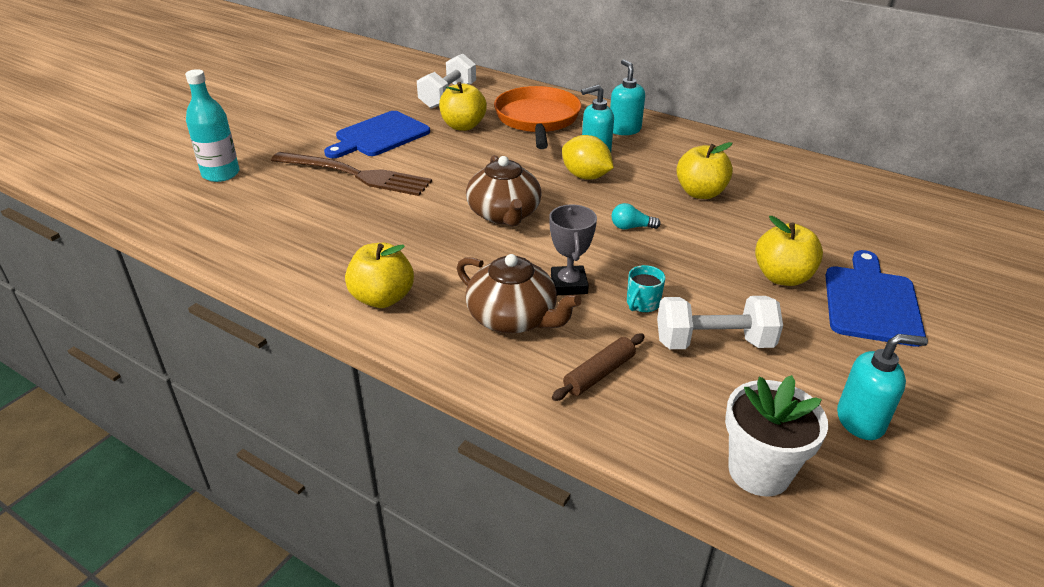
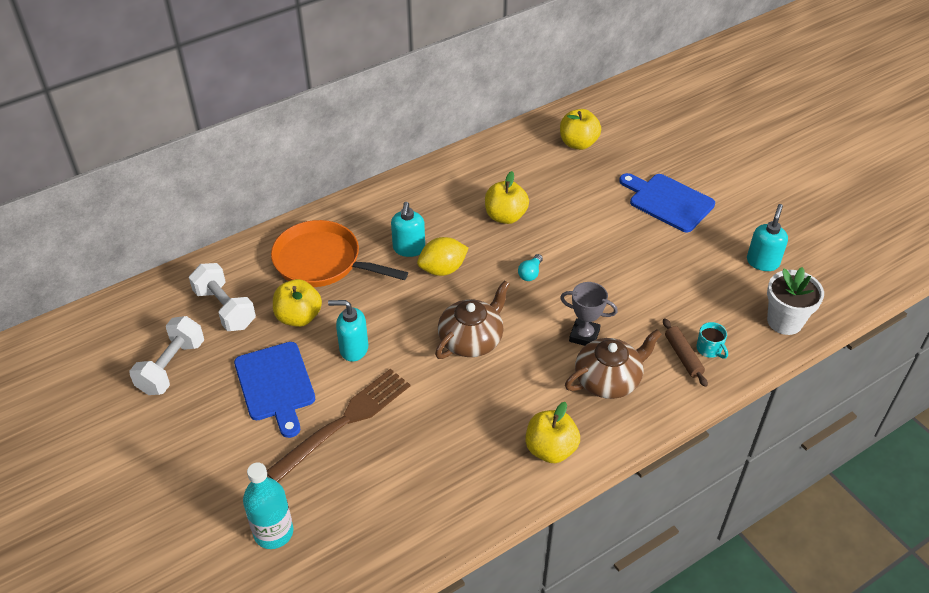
camera: 65 degrees left, 10 degrees up
brown teapot [466,155,542,226] -> brown teapot turned 60 degrees counterclockwise [435,280,510,359]
turquoise soap dispenser [610,59,645,135] -> turquoise soap dispenser moved to [328,300,368,362]
turquoise mug [627,265,665,313] -> turquoise mug moved to [696,322,728,359]
white dumbbell [657,296,783,349] -> white dumbbell moved to [129,316,204,395]
yellow apple [755,216,823,286] -> yellow apple moved to [560,109,601,150]

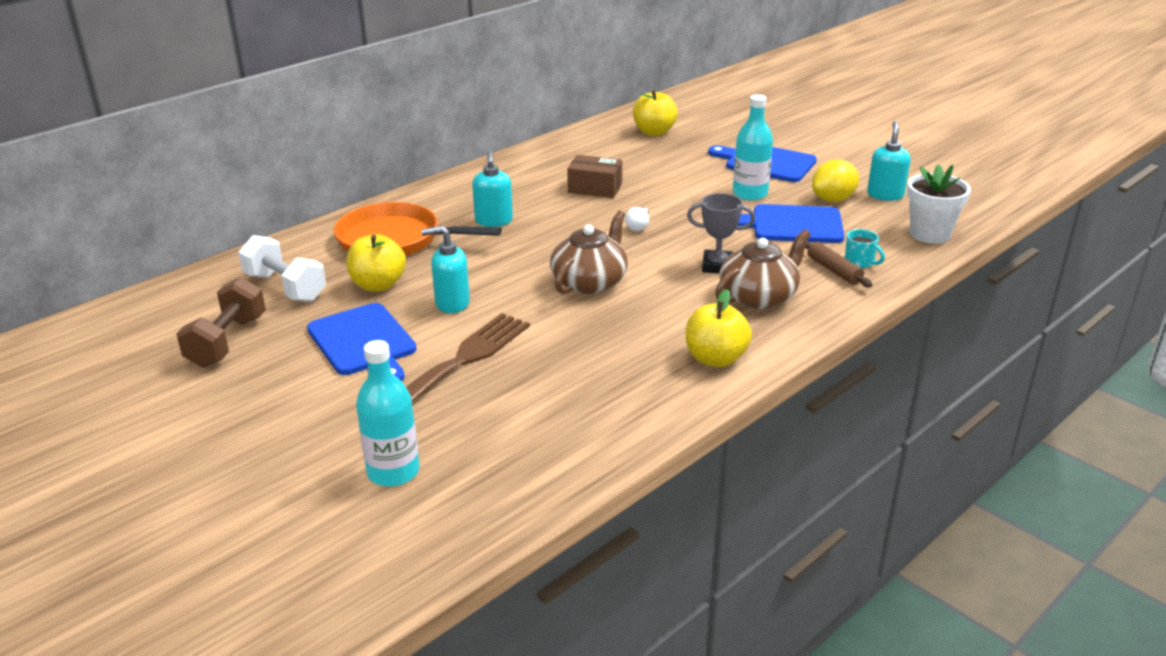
camera: 10 degrees left, 15 degrees down
white dumbbell [129,316,204,395] -> brown dumbbell [176,277,266,368]
yellow lemon [417,237,468,276] -> yellow lemon moved to [812,159,859,202]
yellow apple [485,171,529,224] -> brown box [567,155,622,198]
turquoise light bulb [518,254,543,281] -> white light bulb [625,207,649,231]
none -> turquoise bottle [733,94,773,200]
none -> blue cutting board [738,204,845,243]

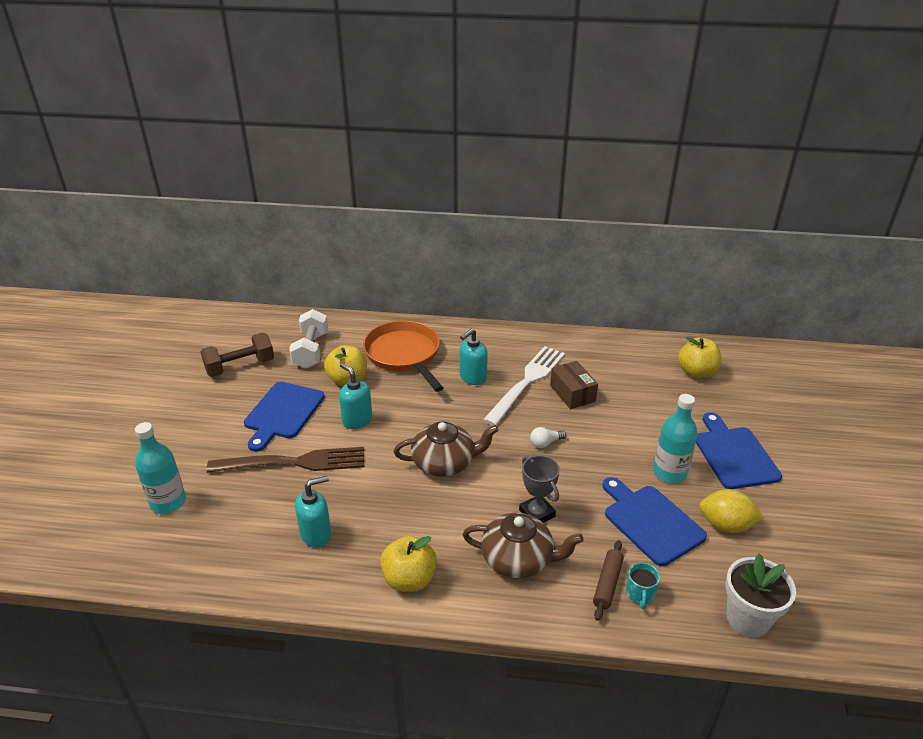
camera: 50 degrees right, 5 degrees up
turquoise soap dispenser [867,121,911,201] -> turquoise soap dispenser moved to [295,476,331,548]
none -> white fork [483,346,565,426]

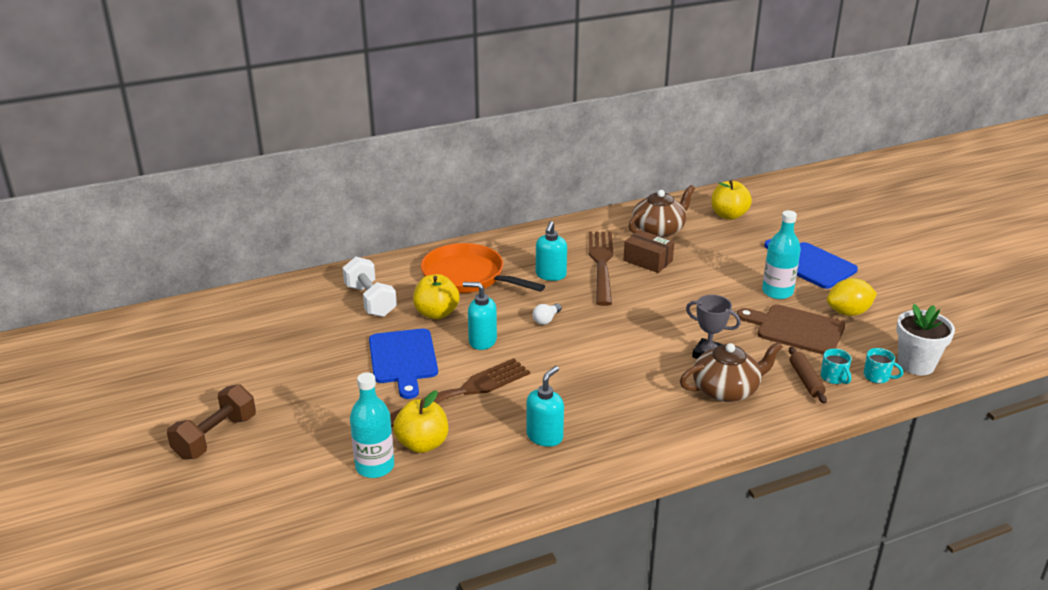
camera: 30 degrees left, 5 degrees down
brown dumbbell [201,333,274,377] -> brown dumbbell moved to [167,384,256,460]
yellow apple [380,536,437,592] -> yellow apple moved to [393,390,448,453]
brown teapot [394,422,498,477] -> brown teapot moved to [628,185,695,238]
white fork [483,346,565,426] -> brown fork [588,231,613,306]
white light bulb [530,427,566,448] -> white light bulb moved to [533,303,562,325]
blue cutting board [602,477,707,566] -> brown cutting board [737,304,845,355]
none -> turquoise mug [864,348,903,384]

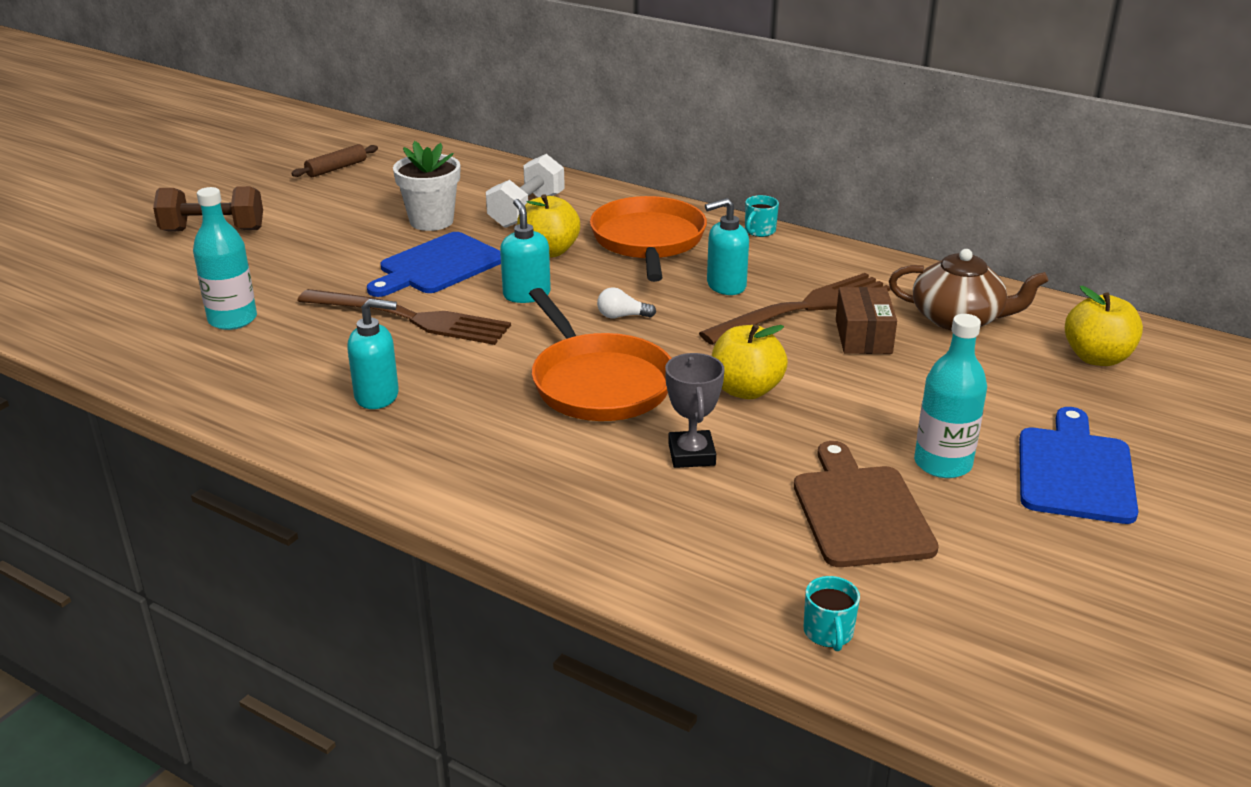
camera: 55 degrees right, 0 degrees up
yellow apple [393,390,448,453] -> yellow apple moved to [712,324,788,399]
brown teapot [680,342,783,402] -> none
brown rolling pin [789,347,827,404] -> brown rolling pin moved to [291,144,378,177]
turquoise mug [821,349,852,384] -> turquoise mug moved to [745,195,779,237]
yellow lemon [827,278,877,316] -> none
white flower pot [896,304,955,375] -> white flower pot moved to [393,141,460,231]
none -> orange pan [529,288,672,421]

